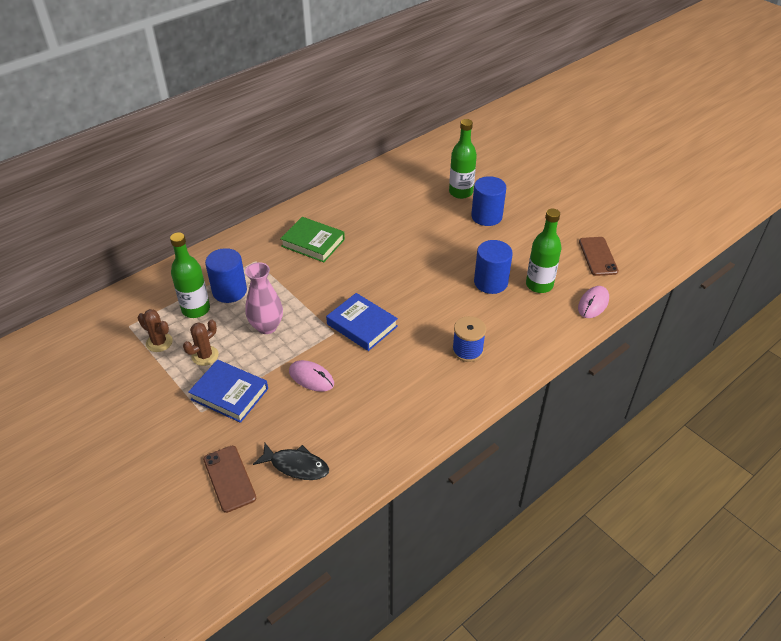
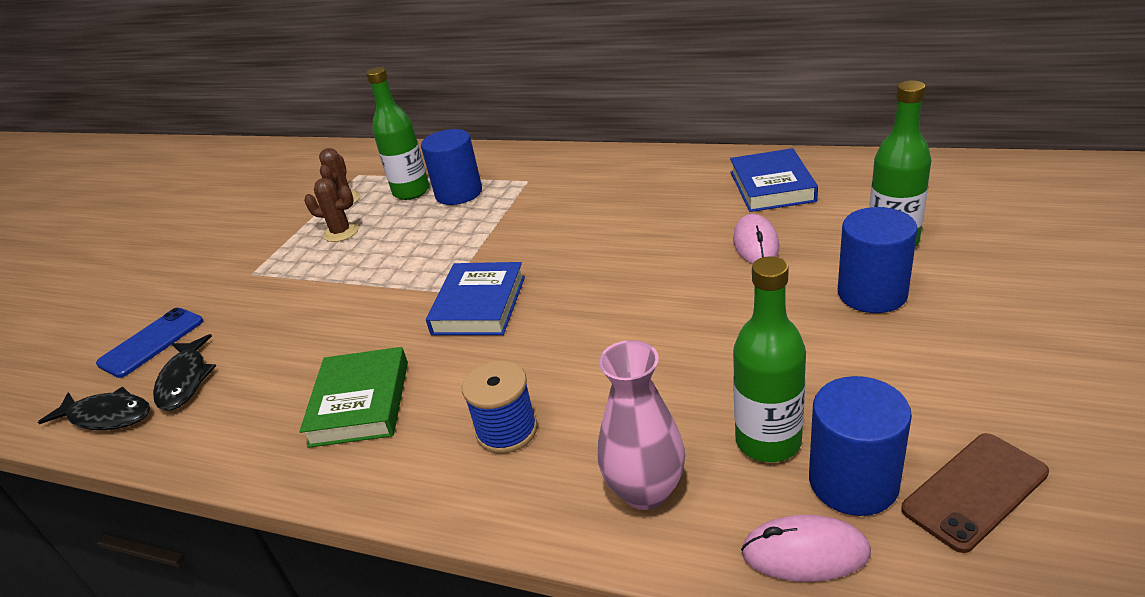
camera: 65 degrees right, 10 degrees down
blue book [188,360,268,423] -> blue book moved to [730,148,818,212]
brown phone [203,446,256,513] -> blue phone [96,308,203,378]
pink vase [245,262,283,334] -> pink vase moved to [598,340,685,510]
green book [280,217,345,262] -> green book moved to [299,347,408,448]
pink mouse [289,360,334,392] -> pink mouse moved to [733,214,779,264]
blue cylinder [474,240,513,294] -> blue cylinder moved to [809,376,912,516]
none -> black fish [38,387,150,430]

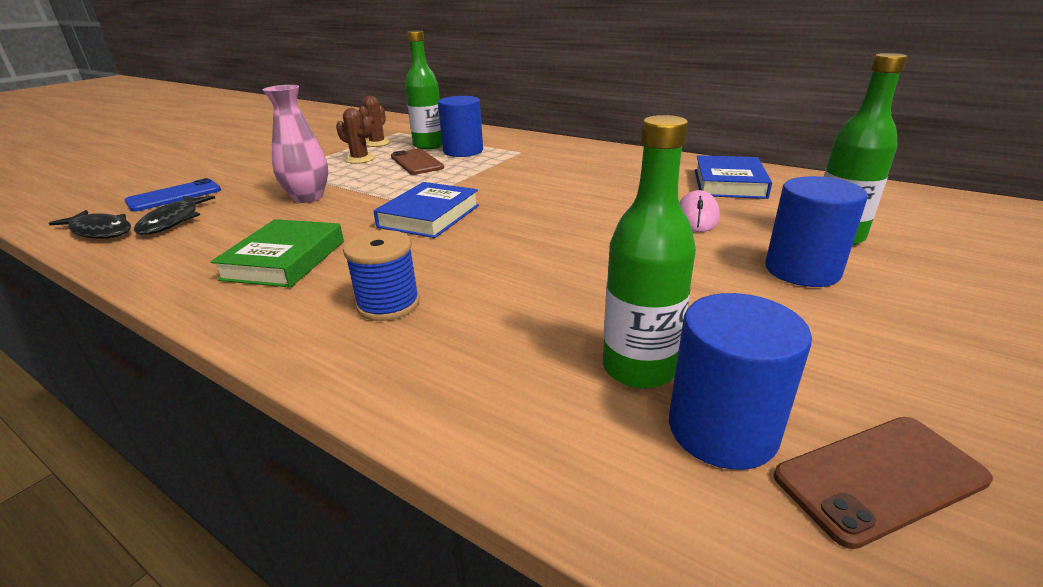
camera: 10 degrees right, 5 degrees down
pink vase [598,340,685,510] -> pink vase moved to [263,85,328,203]
pink mouse [741,515,871,582] -> none
none -> brown phone [391,149,444,175]

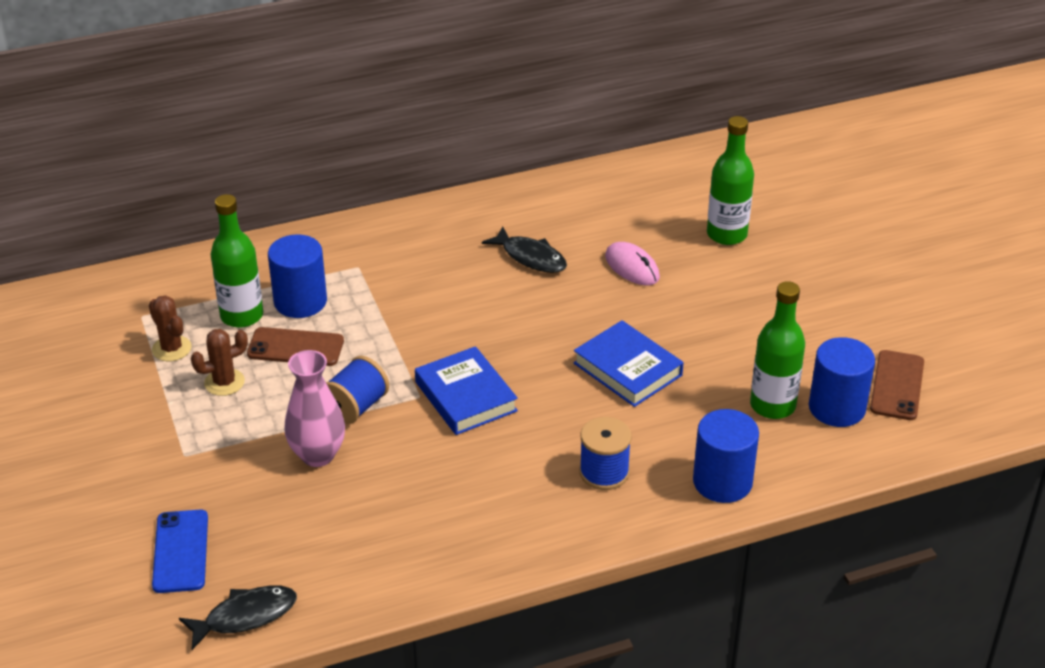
camera: 55 degrees left, 10 degrees up
black fish [134,195,215,235] -> black fish moved to [482,226,567,273]
green book [211,219,344,288] -> none
blue book [695,155,772,199] -> blue book moved to [573,320,684,407]
blue cylinder [765,176,868,287] -> blue cylinder moved to [693,409,759,503]
none -> blue spool [326,356,389,424]

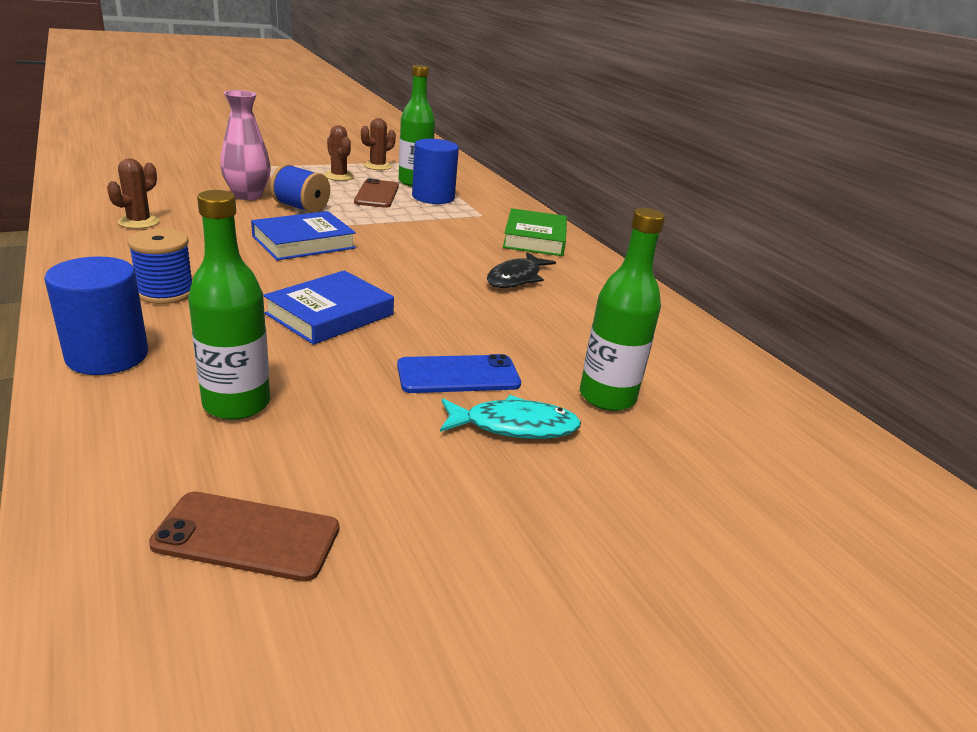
camera: 80 degrees right, 10 degrees down
blue phone [152,510,208,593] -> blue phone moved to [397,354,521,393]
black fish [179,585,297,650] -> none
pink mouse [605,242,660,285] -> none
blue cylinder [809,337,875,427] -> none
none -> brown cactus [107,158,160,229]
none -> turquoise fish [440,395,581,439]
none -> green book [503,208,567,256]

